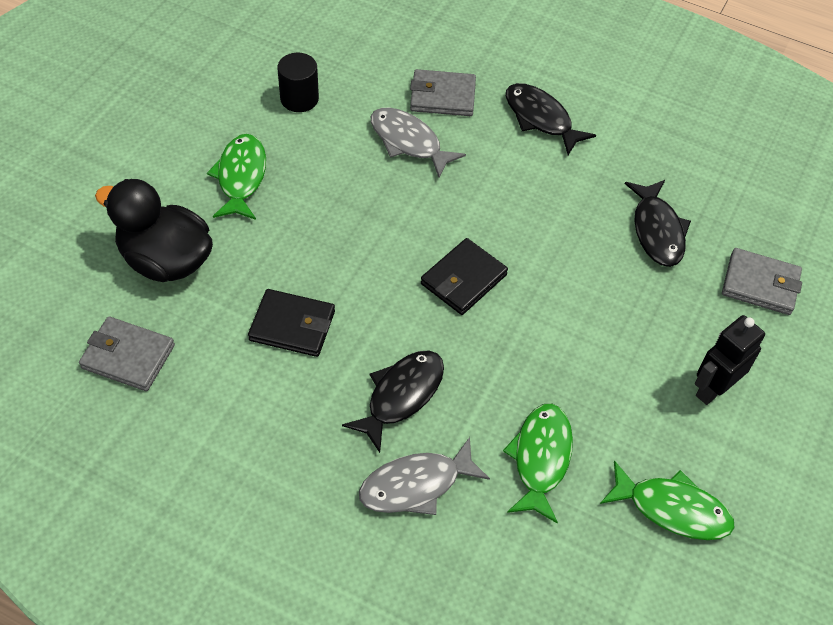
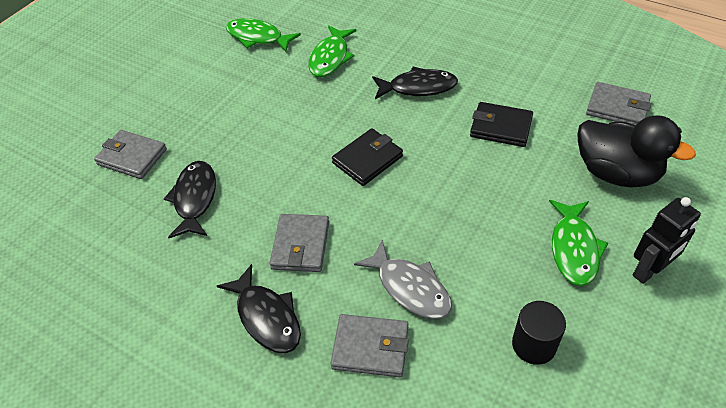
camera: 170 degrees left, 5 degrees down
black fish [342,351,444,453] -> black fish turned 135 degrees counterclockwise [372,67,458,99]
grey fish [359,437,490,515] -> none
black robot [695,315,765,405] -> black robot moved to [633,197,701,284]
none -> grey wallet [269,214,329,272]

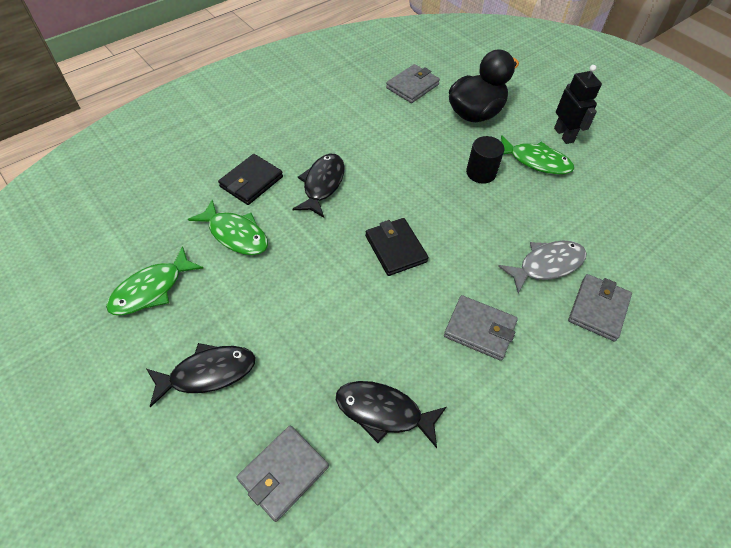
camera: 75 degrees left, 5 degrees up
black fish [217,264,301,353] -> black fish moved to [146,343,256,408]
black wallet [470,102,533,147] -> black wallet moved to [218,154,283,205]
black cylinder [512,301,566,365] -> black cylinder moved to [466,136,504,184]

